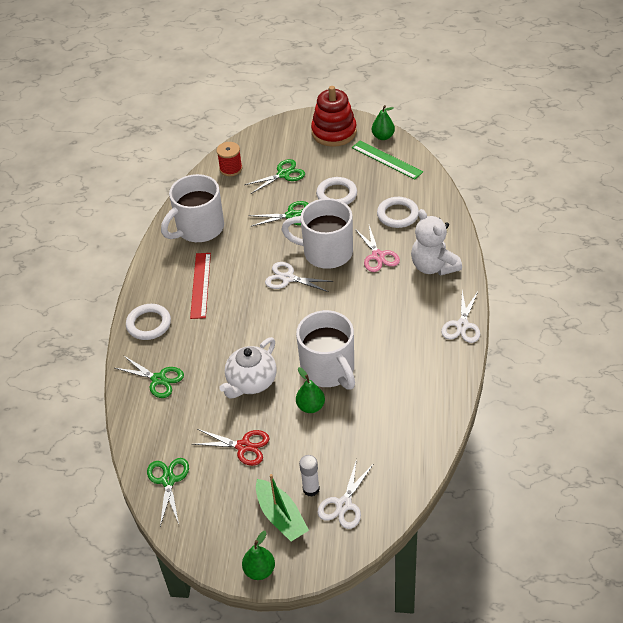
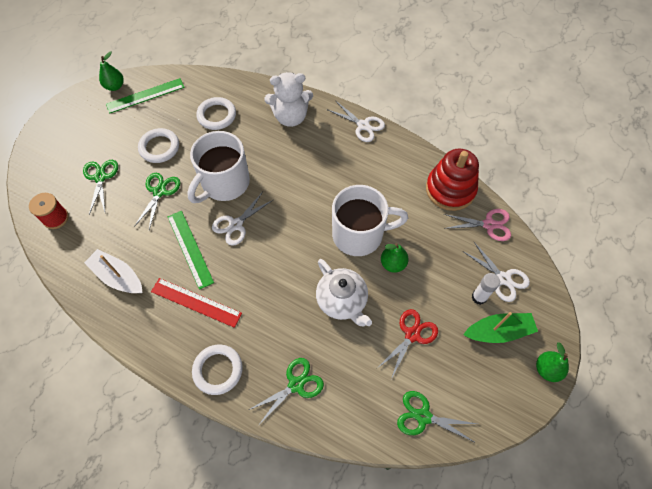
camera: 70 degrees left, 15 degrees up
white mug [161,174,224,242] -> white boat [84,249,143,293]
red stacking toy [311,86,357,147] -> red stacking toy moved to [426,149,479,211]
pink scissors [355,226,400,272] -> pink scissors moved to [444,209,511,241]
none -> green ruler [167,211,214,290]

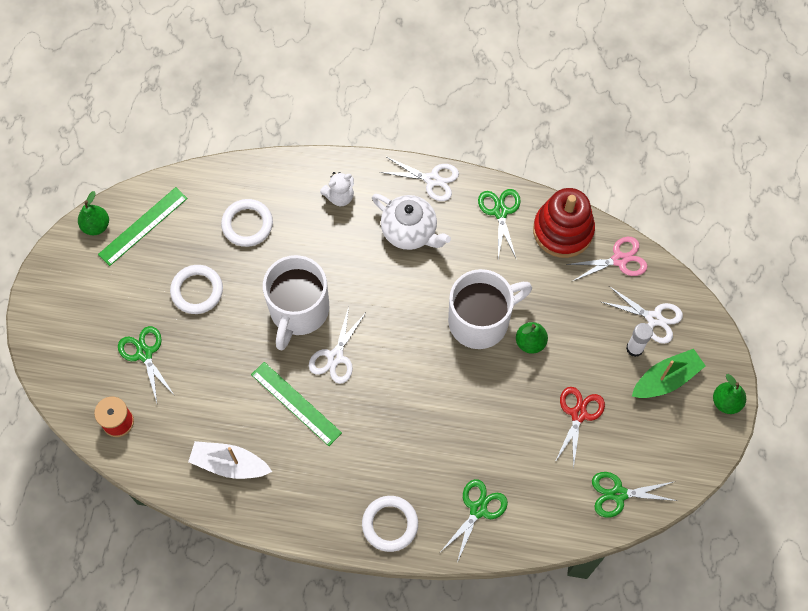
camera: 20 degrees left, 5 degrees up
green scissors [134,173,180,230] -> green scissors moved to [478,189,521,258]
red ruler [151,278,242,328] -> none
white teddy bear [264,72,313,127] -> white teddy bear [320,172,354,206], size x0.59
white teapot [316,259,372,326] -> white teapot moved to [372,194,451,250]

